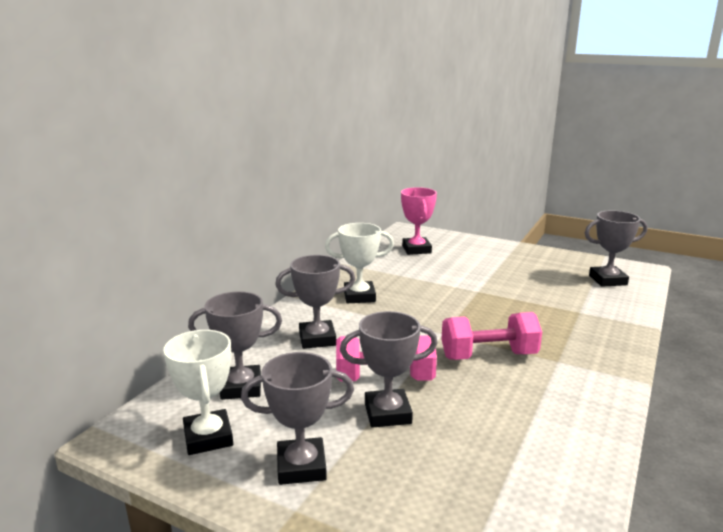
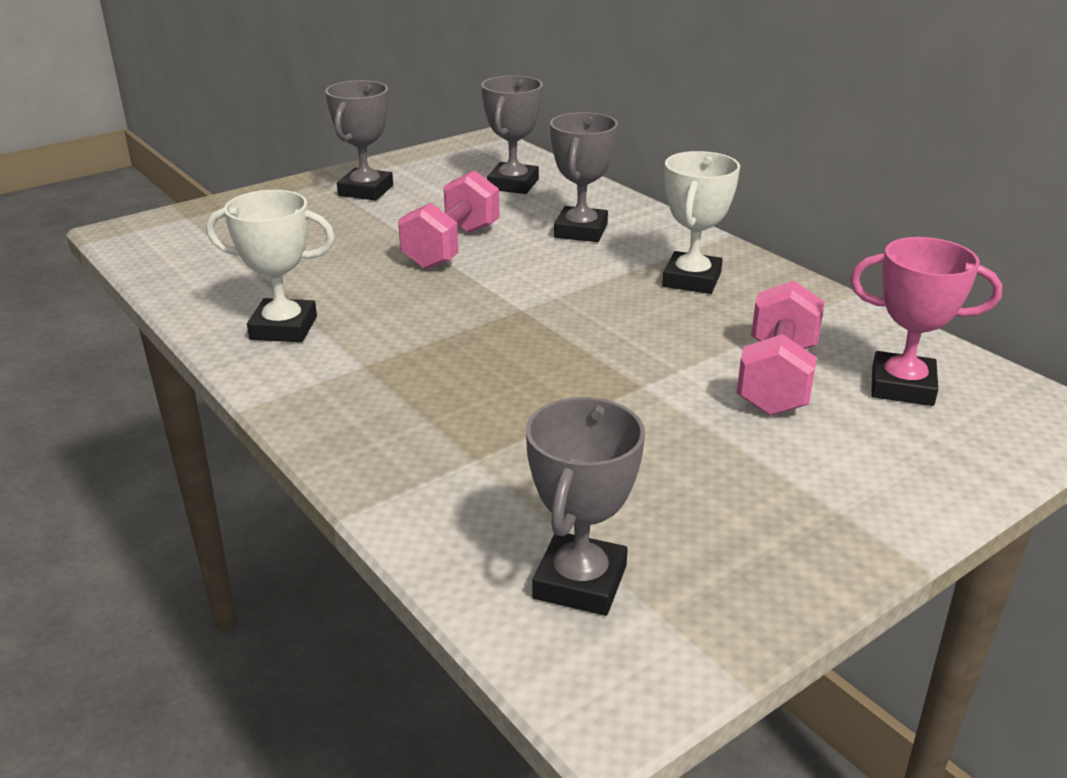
camera: 115 degrees right, 10 degrees up
white trophy [163,330,233,455] -> white trophy moved to [206,190,335,342]
grey trophy [340,311,438,428] -> none
pink dumbbell [442,312,542,360] -> pink dumbbell moved to [737,280,825,416]

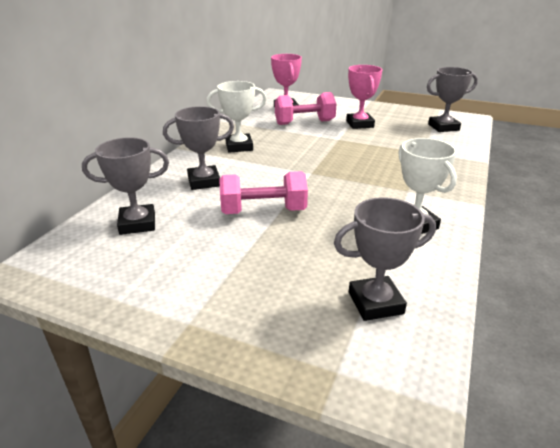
camera: 120 degrees left, 0 degrees up
grey trophy [325,80,393,201] -> grey trophy moved to [334,197,436,321]
none -> pink trophy [346,65,382,129]

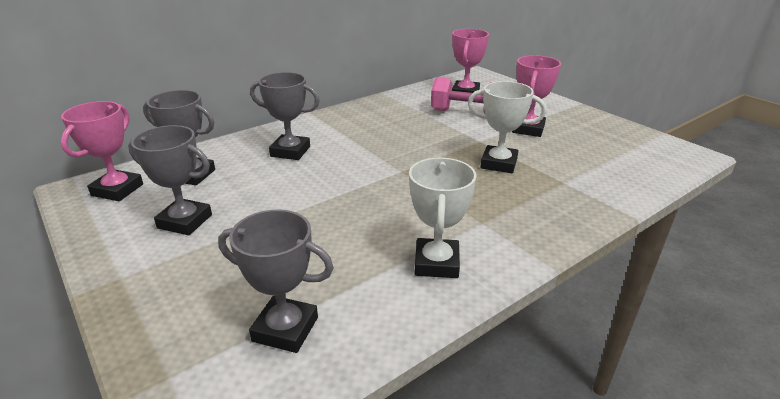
camera: 30 degrees right, 0 degrees up
white trophy [206,81,267,153] -> white trophy moved to [468,81,547,173]
pink dumbbell [219,171,308,214] -> none
grey trophy [427,67,478,132] -> grey trophy moved to [128,125,212,235]
none -> pink trophy [61,101,143,201]

